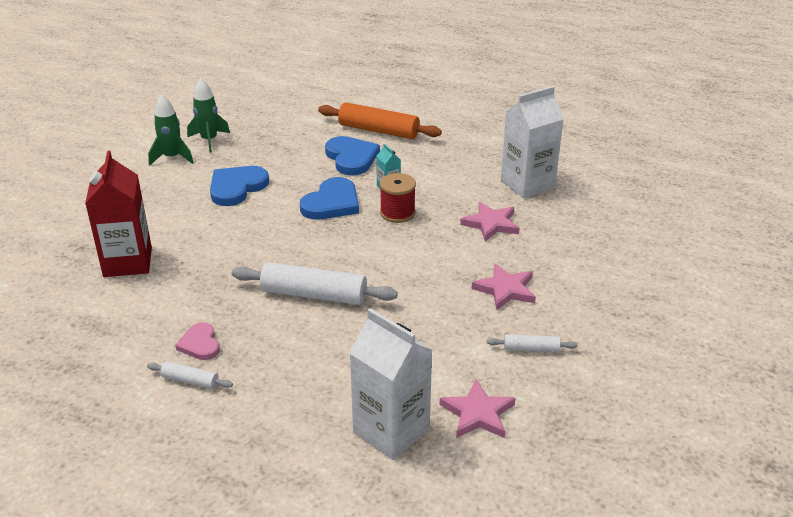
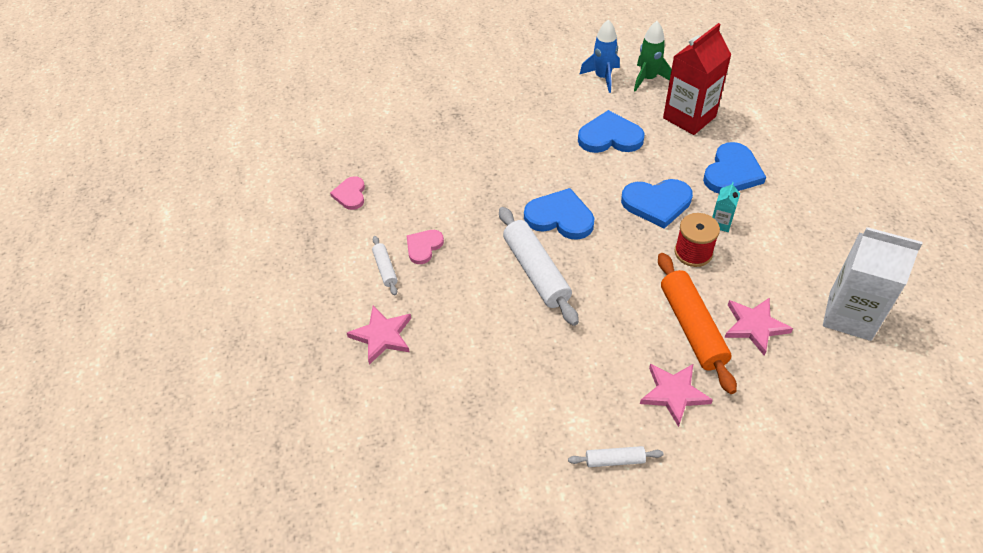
camera: 55 degrees right, 15 degrees up
red carton [85,151,152,277] -> red carton moved to [663,23,732,135]
green rocket [148,94,194,166] -> blue rocket [579,19,620,93]
orange rolling pin [318,102,442,139] -> orange rolling pin moved to [658,253,737,394]
white carton [349,308,432,460] -> none
pink star [439,379,516,438] -> pink star moved to [347,306,411,365]
white rolling pin [487,334,578,352] -> white rolling pin turned 60 degrees counterclockwise [568,446,664,467]
none -> pink heart [330,176,365,210]
none -> blue heart [524,188,594,240]

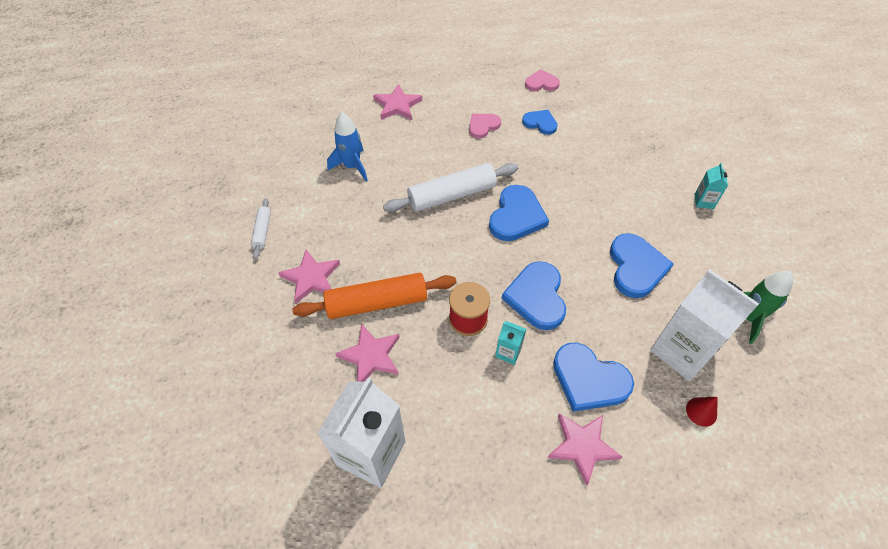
camera: 90 degrees right, 5 degrees up
white rolling pin [372,236,398,296] -> none
pink heart [407,230,444,264] -> pink heart turned 75 degrees counterclockwise [469,114,501,138]
blue rocket [579,19,620,93] -> blue rocket moved to [327,112,368,181]
red carton [663,23,732,135] -> white carton [650,269,759,381]
none -> blue heart [522,110,558,135]
none -> pink star [547,414,622,486]
none -> red cone [686,397,718,427]
none -> turquoise carton [695,163,728,209]

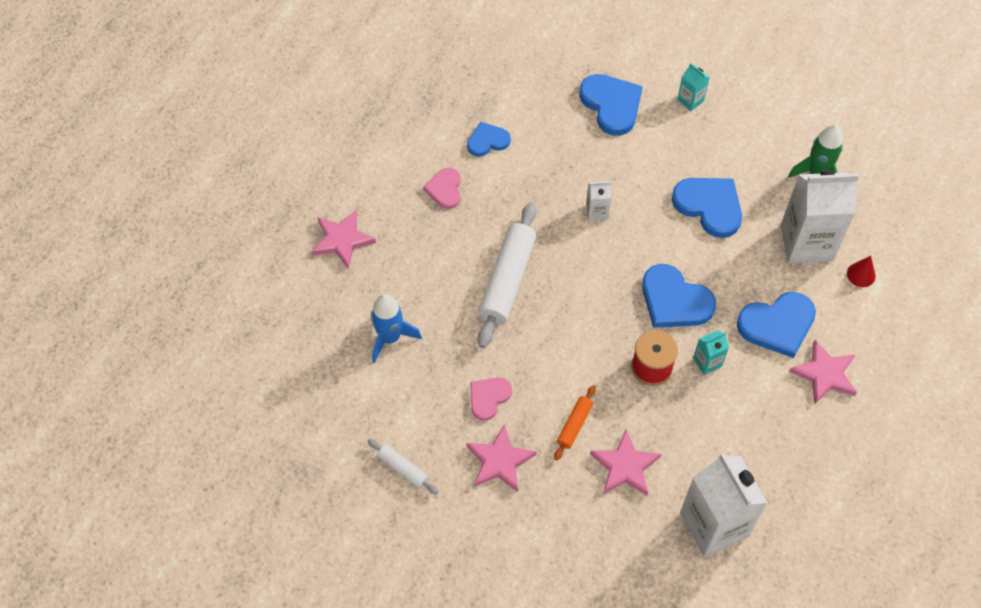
camera: 50 degrees left, 5 degrees up
orange rolling pin [292,273,456,319] -> orange rolling pin [554,385,596,461], size x0.49
blue heart [489,185,549,241] -> blue heart moved to [579,74,643,136]
pink heart [525,69,560,91] -> pink heart moved to [470,377,512,421]
none -> white carton [586,181,612,221]

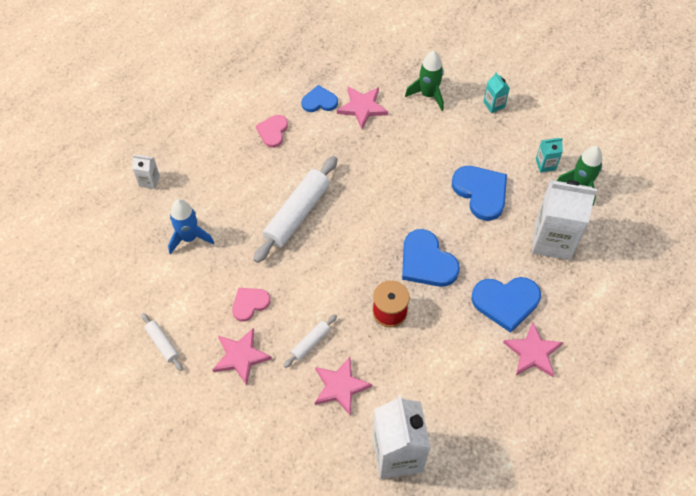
camera: 15 degrees right, 0 degrees up
pink star [311,210,376,269] -> pink star moved to [337,86,388,129]
orange rolling pin [554,385,596,461] -> white rolling pin [284,314,337,368]
blue heart [579,74,643,136] -> green rocket [405,51,444,111]
white carton [586,181,612,221] -> white carton moved to [132,155,160,189]
turquoise carton [693,330,729,375] -> turquoise carton moved to [536,138,563,173]
red cone [847,256,876,287] -> none

